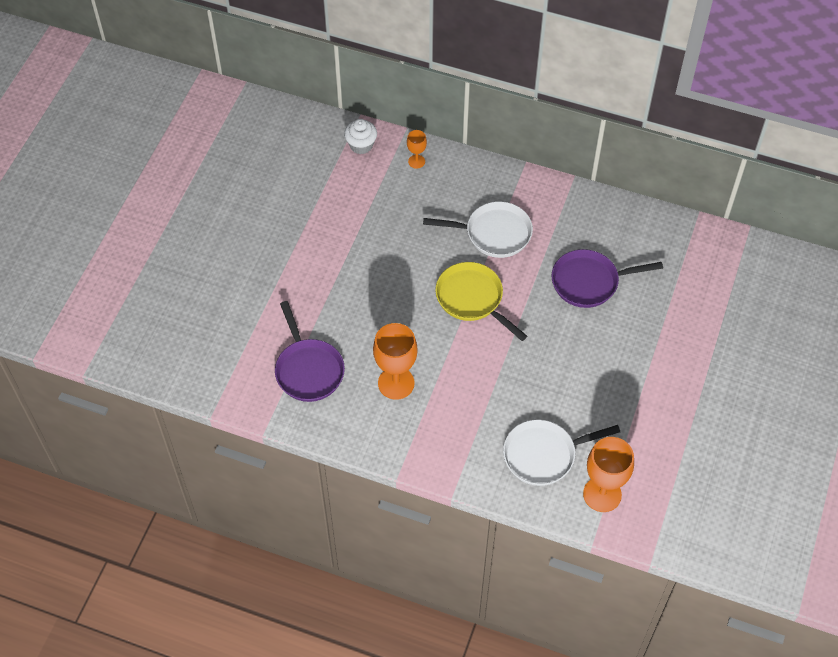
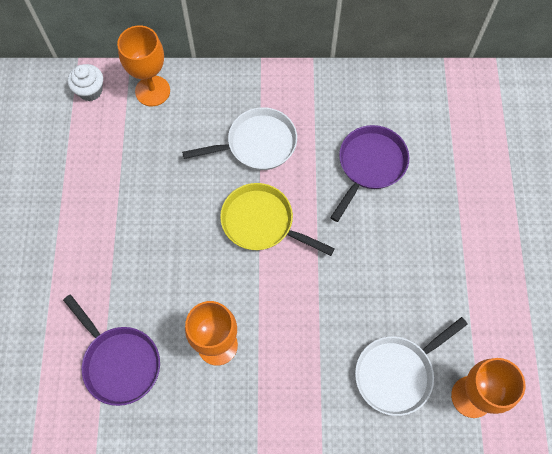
camera: 20 degrees left, 10 degrees up
orange goblet [407,130,427,169] -> orange goblet [117,25,170,106], size x1.96
purple pan [552,249,663,308] -> purple pan turned 150 degrees clockwise [330,125,409,222]

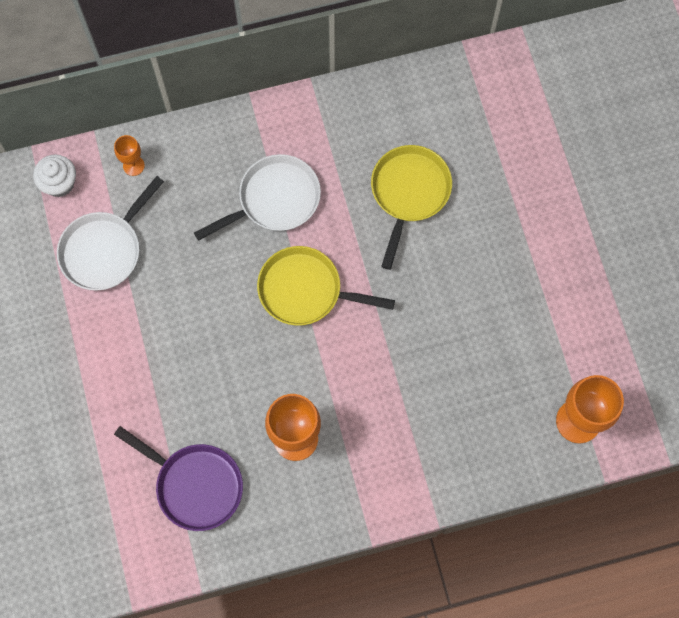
camera: 15 degrees left, 5 degrees up
orange goblet [117,25,170,106] -> orange goblet [114,135,145,176], size x0.51
purple pan [330,125,409,222] -> yellow pan [371,145,452,270]
white pan [355,317,468,416] -> white pan moved to [57,176,164,291]

